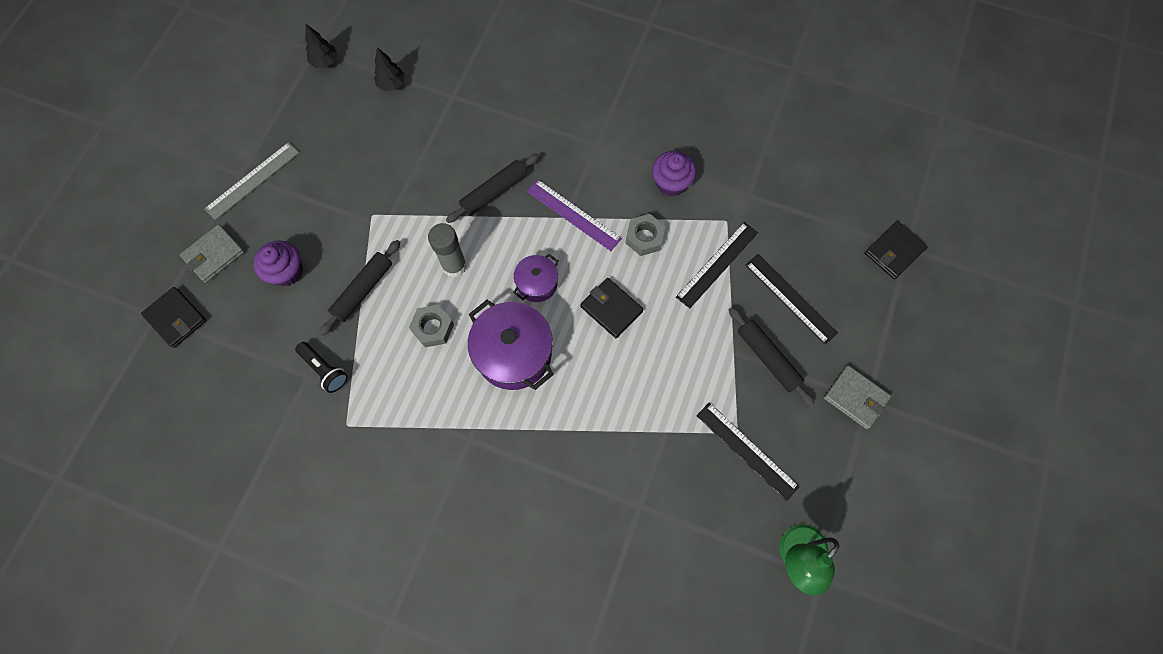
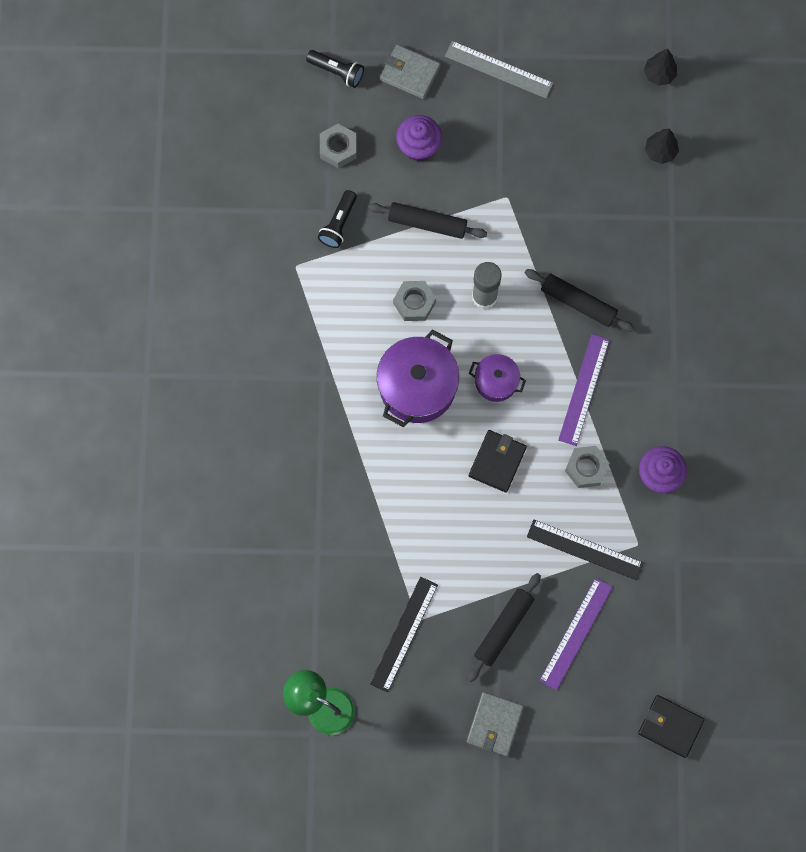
camera: 70 degrees right, 5 degrees up
black wallet [141,287,206,348] -> black flashlight [306,50,364,88]
black ruler [745,254,838,345] -> purple ruler [539,578,613,691]
none -> grey nut [320,124,357,168]

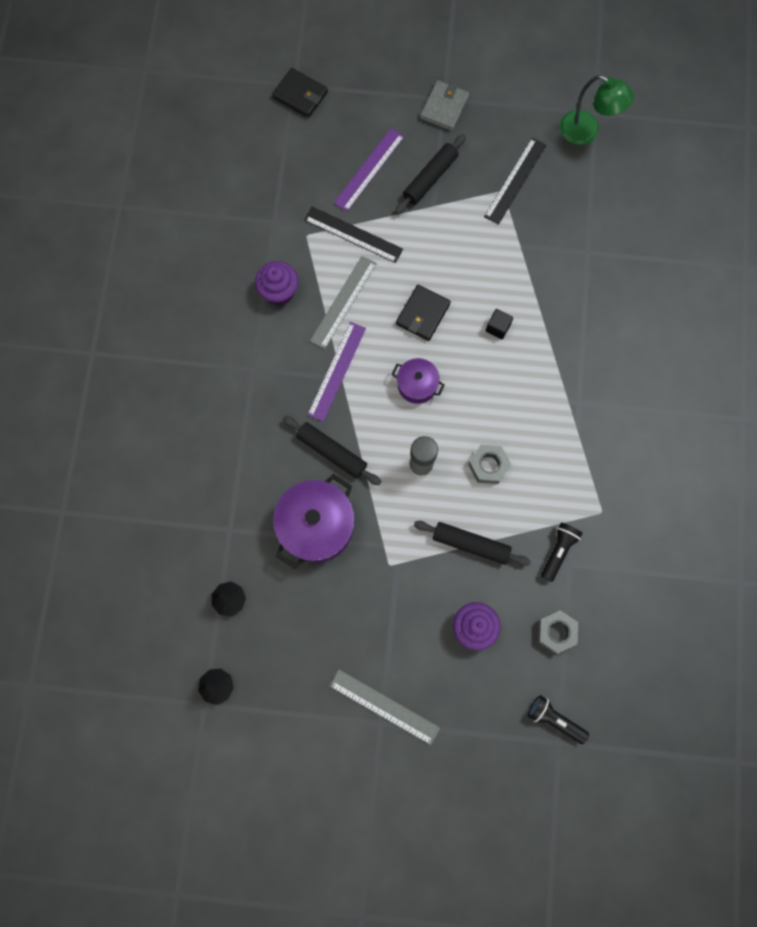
camera: 175 degrees left, 0 degrees up
purple pot [377,329,459,427] -> purple pot moved to [273,474,355,569]
grey wallet [380,45,440,99] -> none
grey nut [565,446,609,488] -> grey ruler [310,256,377,349]
none -> black cube [486,309,513,339]

